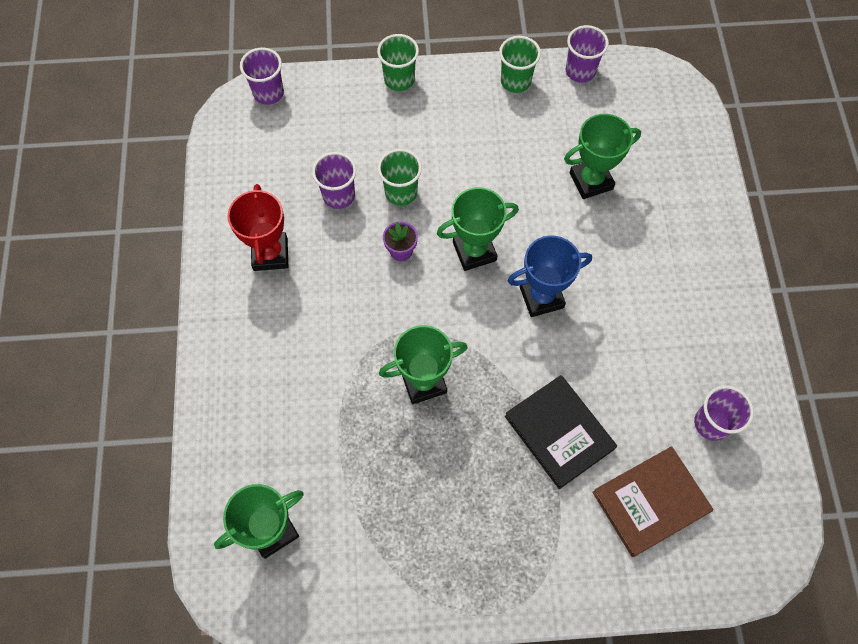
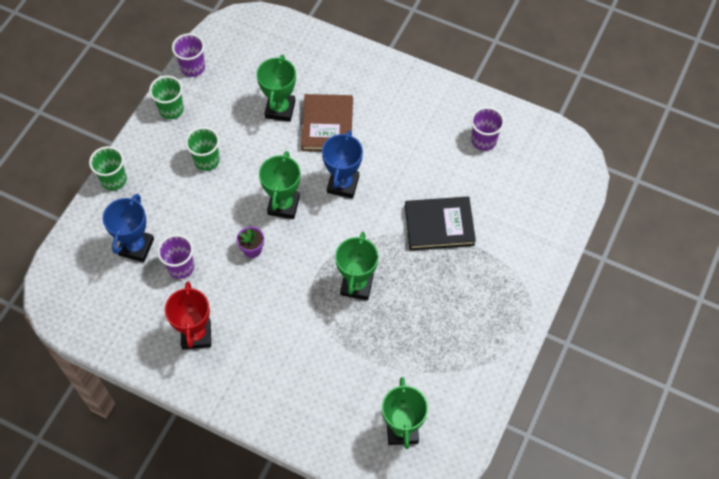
camera: 60 degrees left, 5 degrees down
red trophy [227,184,288,271] -> red trophy turned 60 degrees clockwise [165,281,211,350]
purple cup [240,48,284,105] -> none
green cup [378,149,422,206] -> green cup moved to [185,127,220,171]
brown book [592,446,713,557] -> brown book moved to [301,94,353,152]
none -> blue trophy [102,194,154,262]

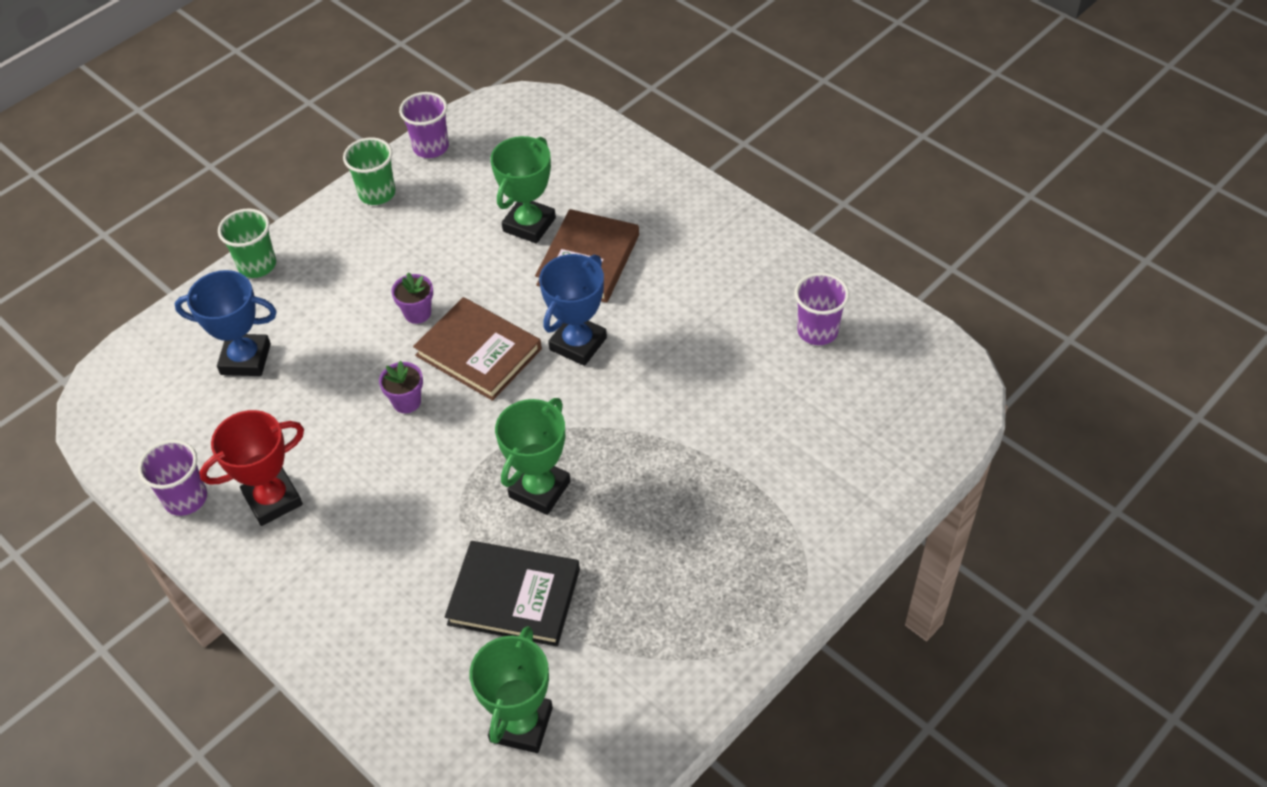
camera: 20 degrees right, 10 degrees down
blue trophy [102,194,154,262] -> blue trophy turned 60 degrees clockwise [175,270,277,376]
purple cup [157,234,194,279] -> purple cup moved to [138,440,207,516]
red trophy [165,281,211,350] -> red trophy turned 45 degrees clockwise [199,410,304,526]
green cup [185,127,220,171] -> none
green trophy [259,151,300,219] -> brown book [413,297,542,401]
black book [405,197,476,250] -> black book moved to [445,541,580,647]
none -> purple flower pot [391,272,433,324]

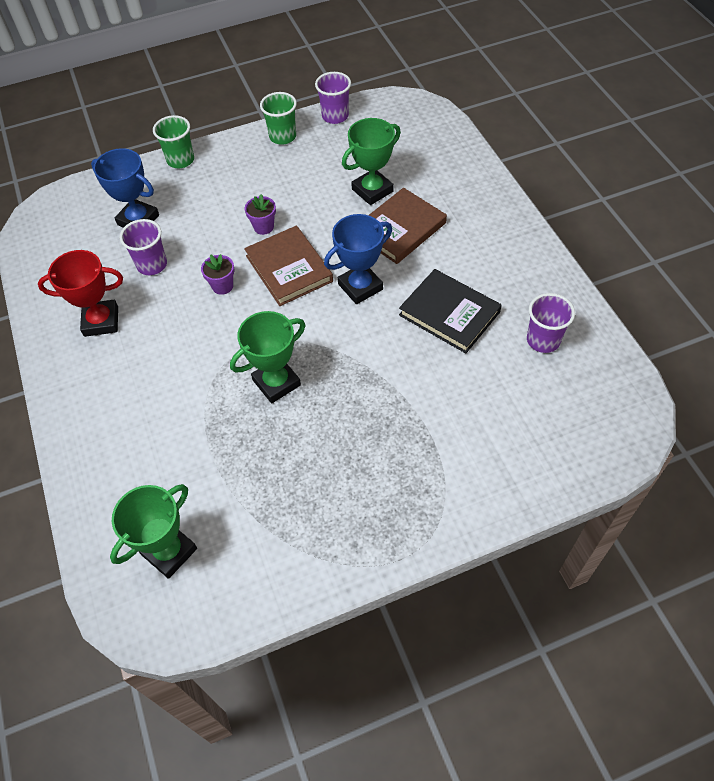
camera: 25 degrees right, 5 degrees up
purple cup [138,440,207,516] -> purple cup moved to [120,219,167,275]
black book [445,541,580,647] -> black book moved to [399,269,502,353]

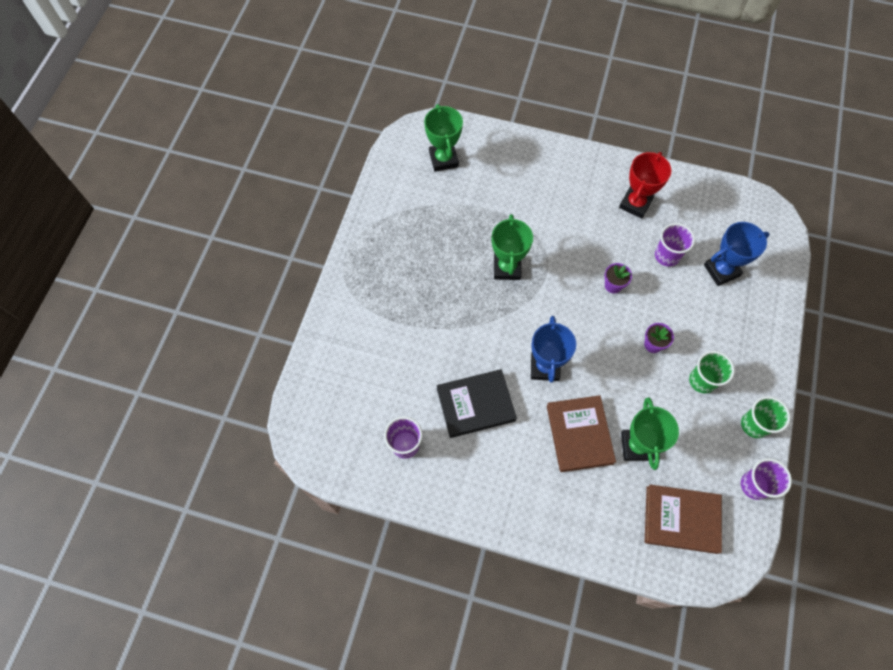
camera: 125 degrees right, 10 degrees up
green cup [153,115,194,168] -> green cup moved to [689,351,735,393]
brown book [244,226,333,306] -> brown book moved to [645,484,722,554]

